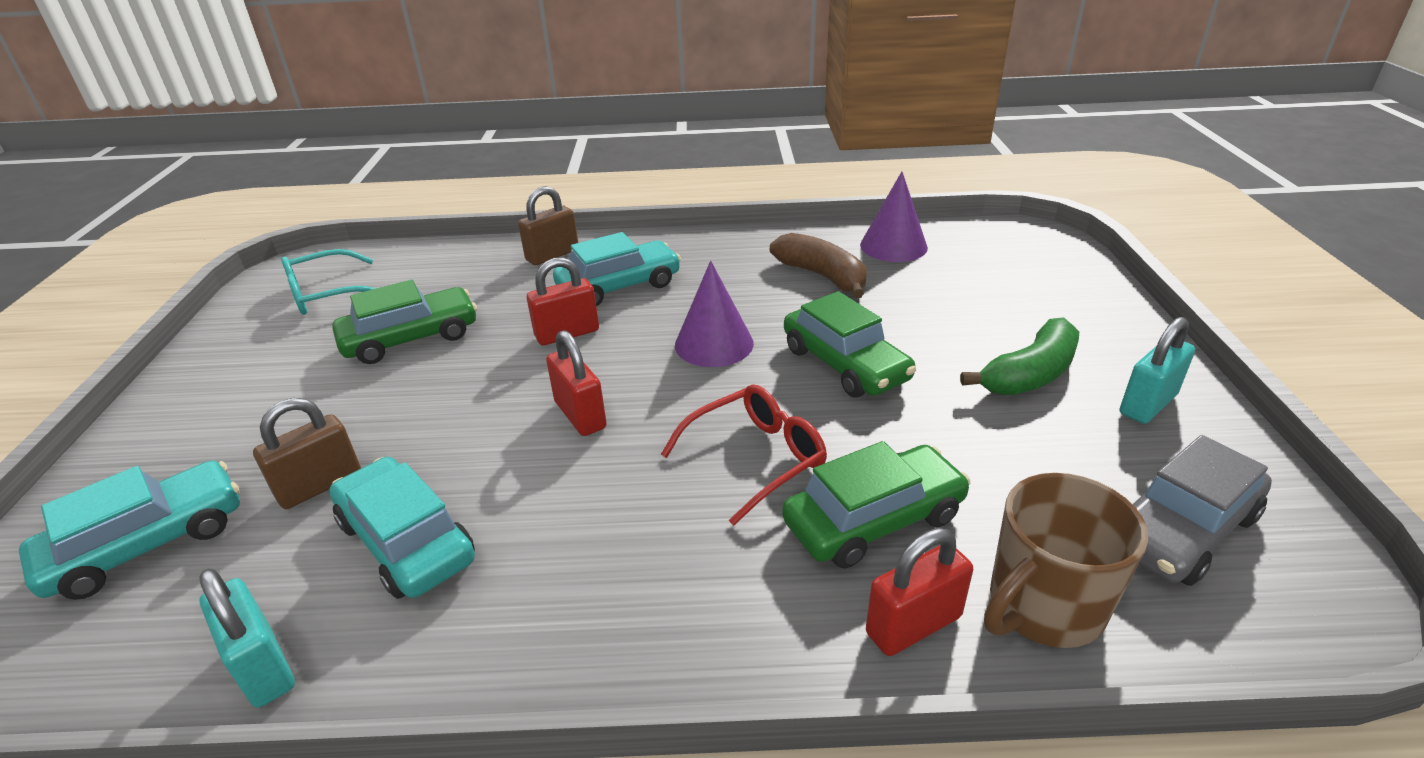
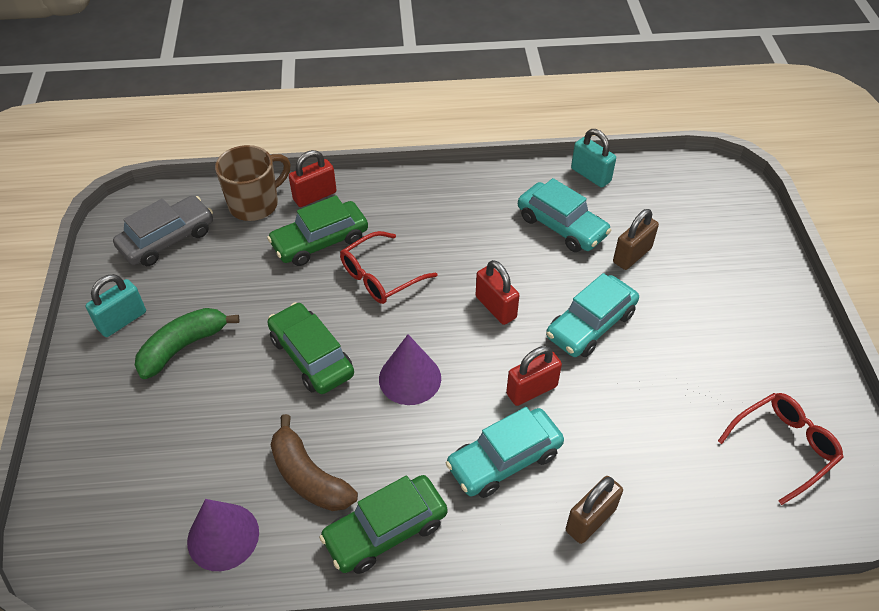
camera: 175 degrees right, 15 degrees up
turquoise car [19,460,240,600] -> turquoise car moved to [546,273,639,357]
turquoise glasses [281,249,376,315] -> red glasses [718,393,844,505]
green car [332,280,477,364] -> green car moved to [319,475,448,574]

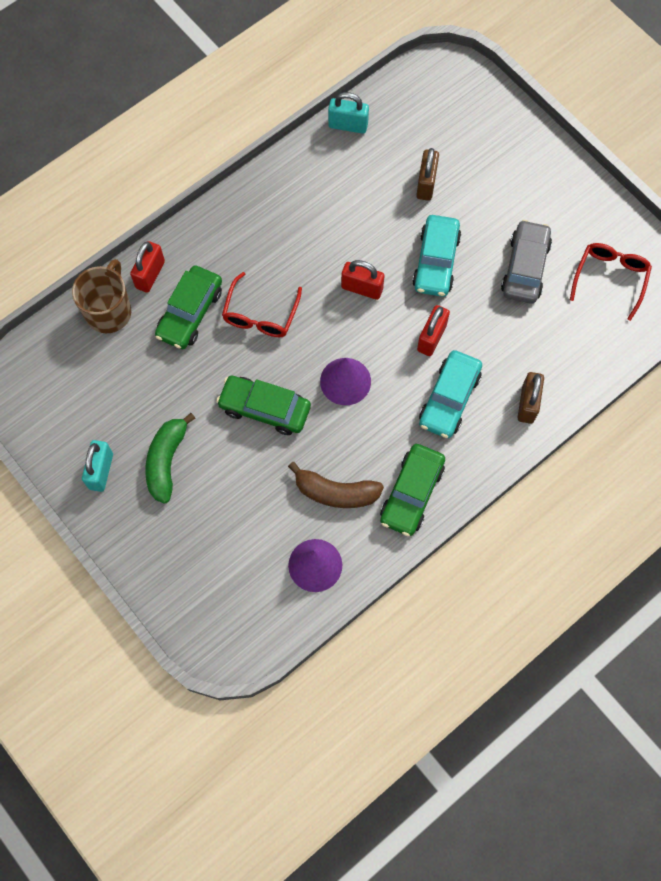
camera: 35 degrees left, 20 degrees up
grey car [113,196,213,266] -> grey car moved to [501,220,552,304]
turquoise car [518,178,611,252] -> none

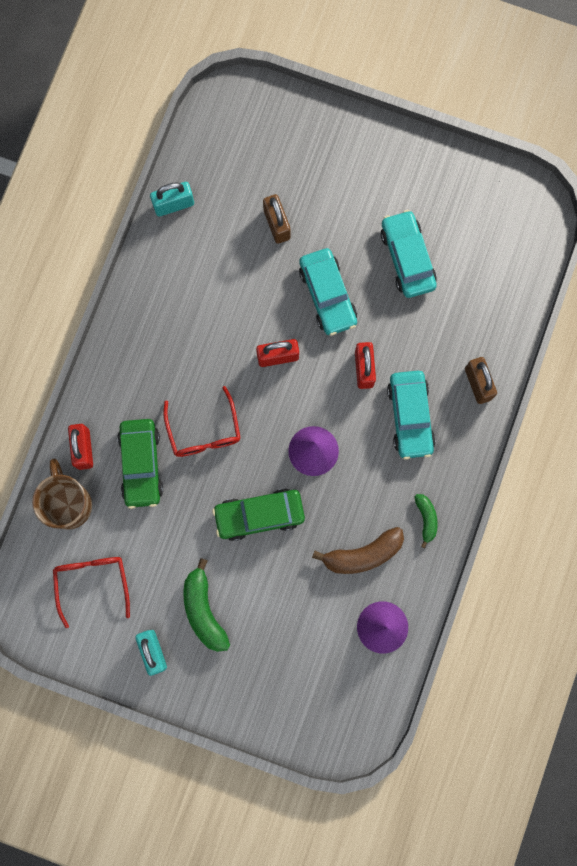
camera: 30 degrees left, 10 degrees up
green car [380,444,445,536] -> green banana [415,494,438,548]
grey car [501,220,552,304] -> turquoise car [381,210,437,298]
red glasses [570,243,652,321] -> red glasses moved to [53,557,130,628]

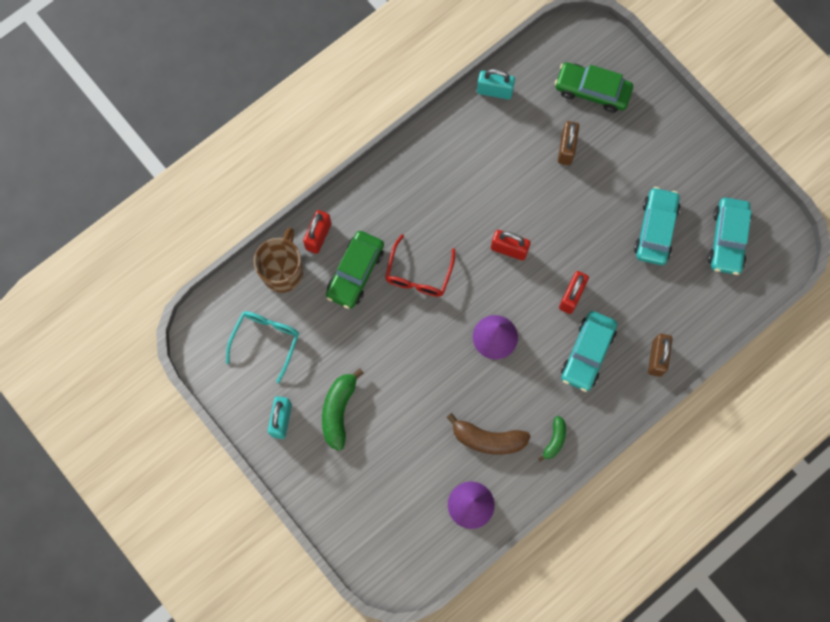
camera: 30 degrees right, 5 degrees down
red glasses [53,557,130,628] -> turquoise glasses [226,311,299,383]
green car [212,488,305,541] -> green car moved to [555,62,633,113]
turquoise car [299,248,357,336] -> turquoise car moved to [708,198,752,275]

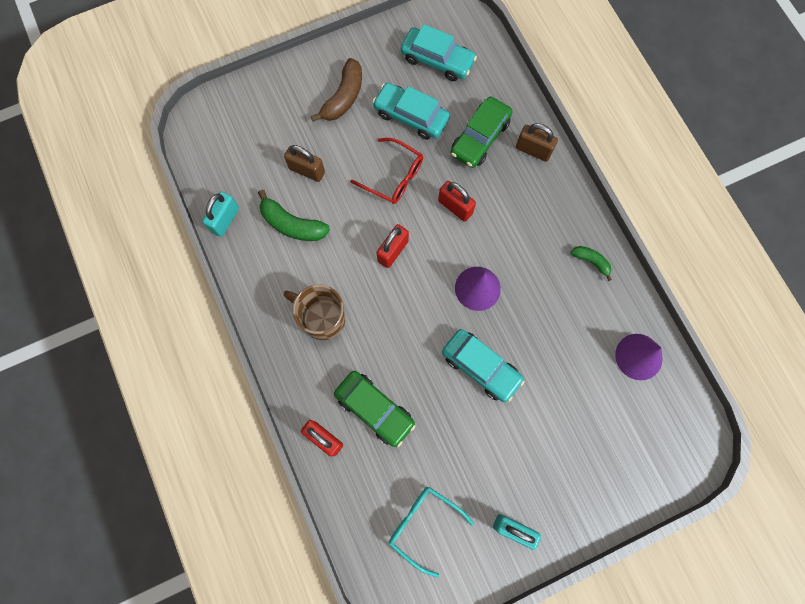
camera: 75 degrees left, 0 degrees up
brown mug [254,228,303,293] -> brown mug moved to [284,284,345,340]
green banana [322,368,364,451] -> green banana moved to [258,190,330,241]
red glasses [385,234,455,297] -> red glasses moved to [350,138,423,204]
brown banana [446,413,531,455] -> brown banana moved to [311,58,362,122]
green car [555,62,633,113] -> green car moved to [450,97,513,168]
turquoise car [561,311,617,392] -> turquoise car moved to [442,329,525,402]

